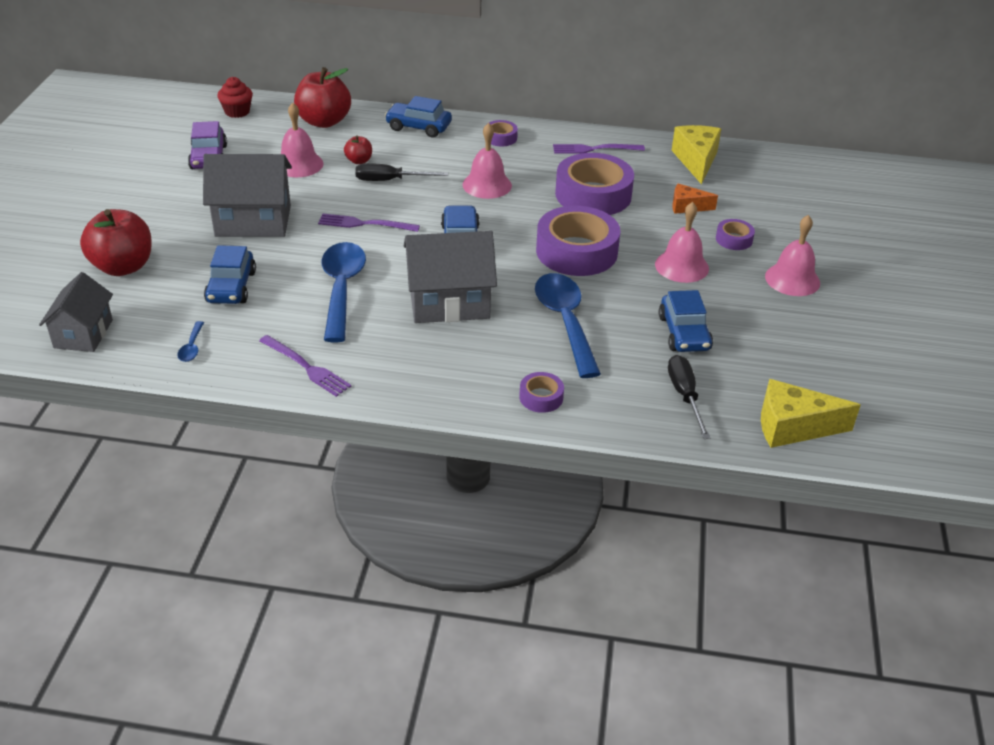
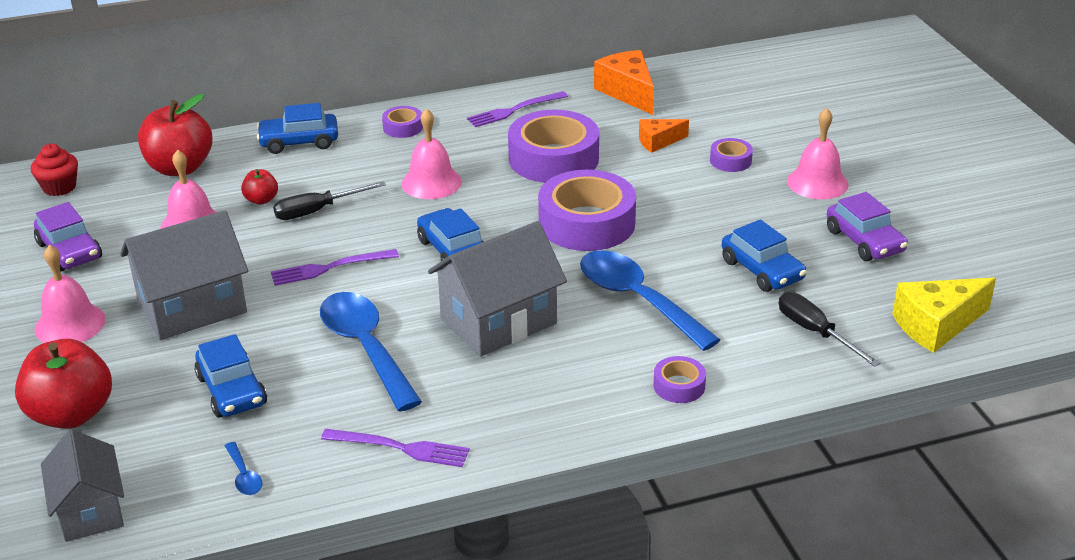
camera: 25 degrees left, 5 degrees down
pink bell [655,202,709,283] -> pink bell moved to [34,245,106,343]
yellow cheese [672,125,721,185] -> orange cheese [594,50,654,115]
none -> purple car [827,192,908,261]

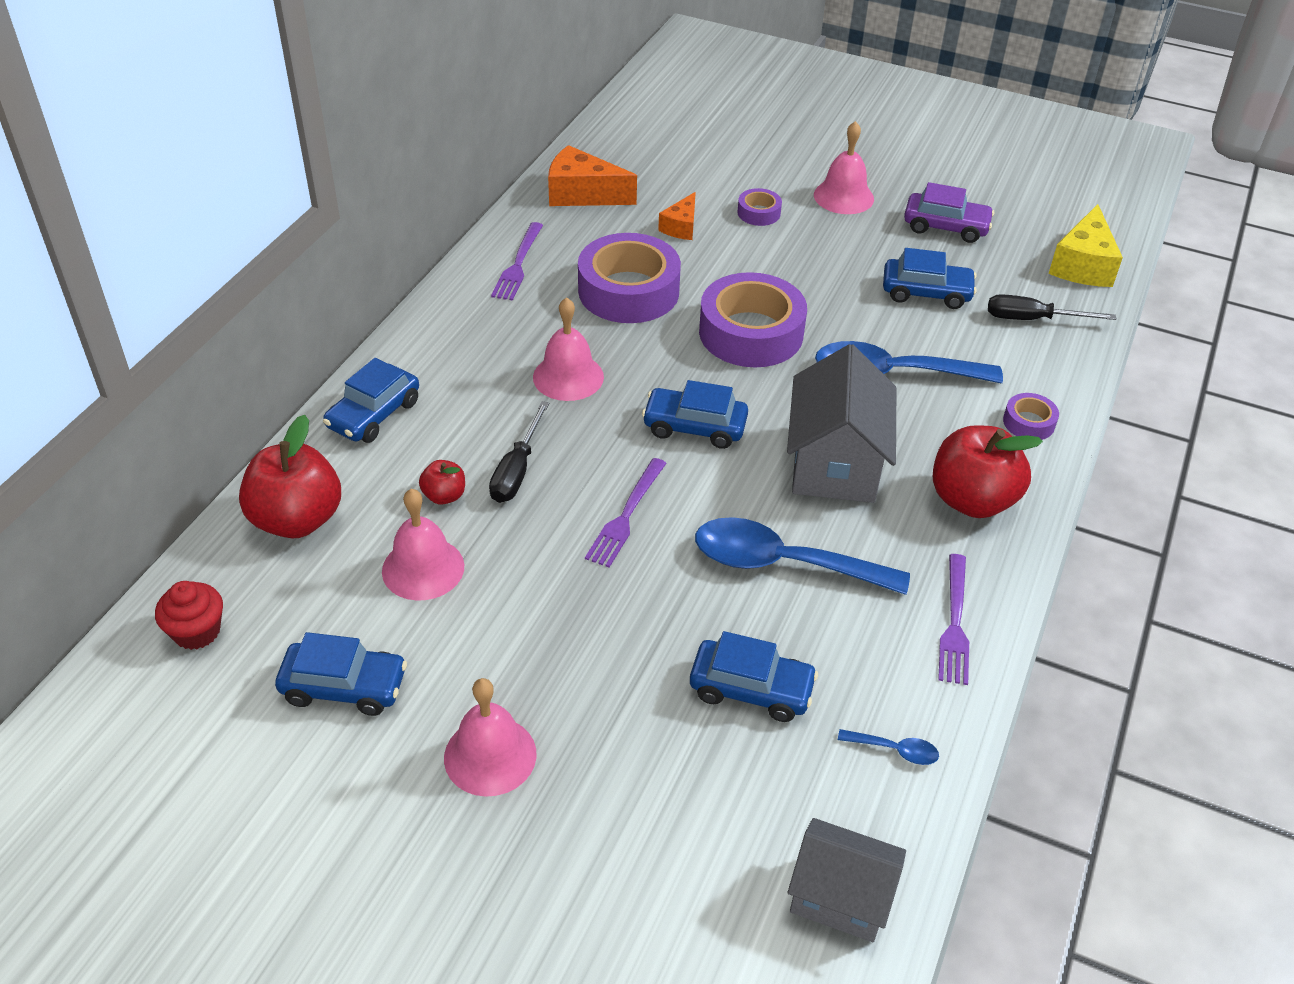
camera: 50 degrees left, 10 degrees up
red apple [15,339,112,429] -> red apple moved to [933,425,1043,518]
purple car [34,202,102,272] -> blue car [275,632,407,716]
grey house [120,210,248,340] -> none
purple fork [321,429,469,467] -> purple fork turned 135 degrees clockwise [938,554,969,685]
purple tape [382,106,423,138] -> none

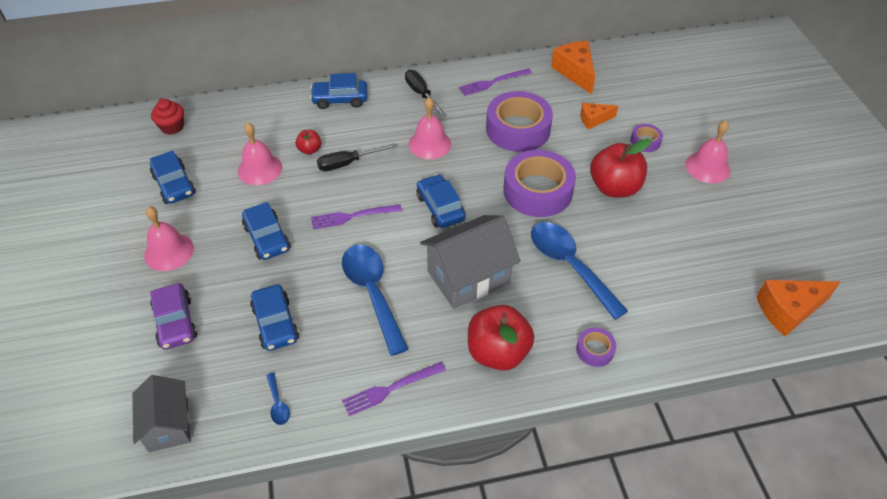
camera: 55 degrees right, 5 degrees up
red apple [239,415,341,539] -> red apple moved to [590,139,652,197]
blue car [883,248,977,309] -> blue car moved to [242,202,291,260]
purple car [904,182,995,243] -> purple car moved to [150,283,197,350]
black screwdriver [988,294,1116,320] -> black screwdriver moved to [405,70,447,117]
yellow cheese [1048,204,1123,287] -> orange cheese [756,280,840,336]

